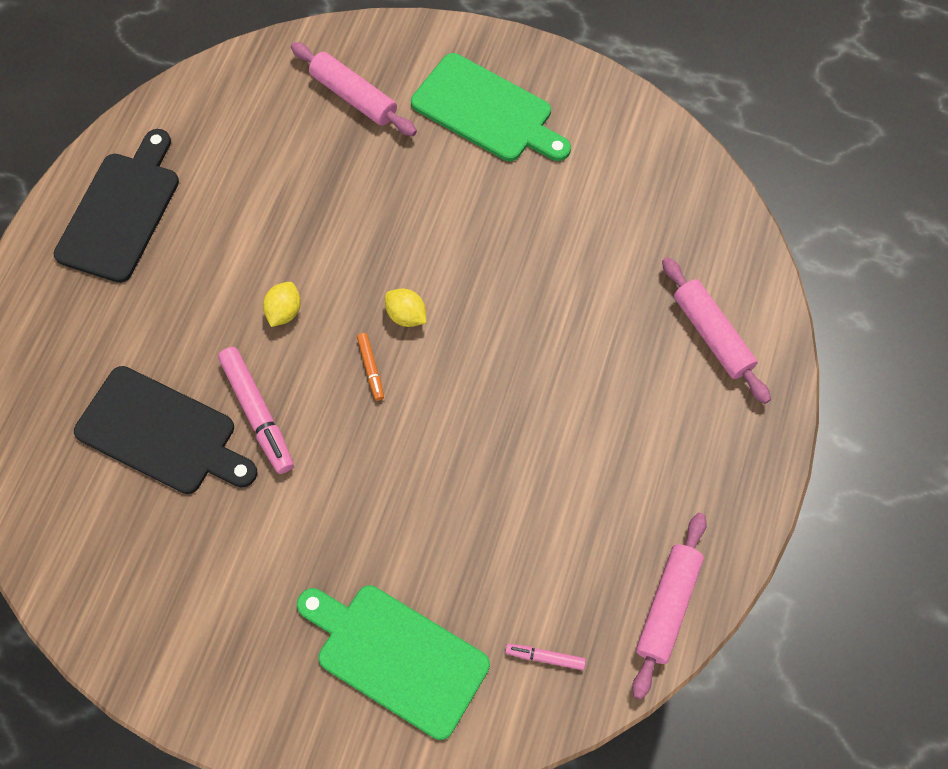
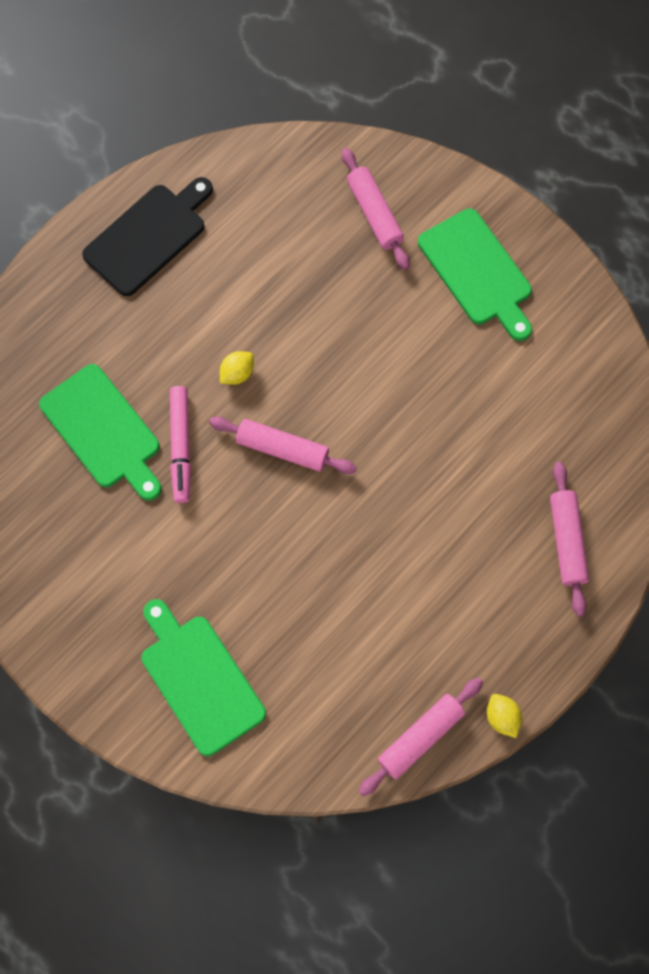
camera: 25 degrees right, 5 degrees up
black cutting board [74,366,257,494] -> green cutting board [39,364,162,501]
orange marker [357,333,384,401] -> pink rolling pin [209,417,357,474]
yellow lemon [385,289,427,327] -> yellow lemon moved to [487,694,522,738]
pink marker [505,644,586,670] -> none

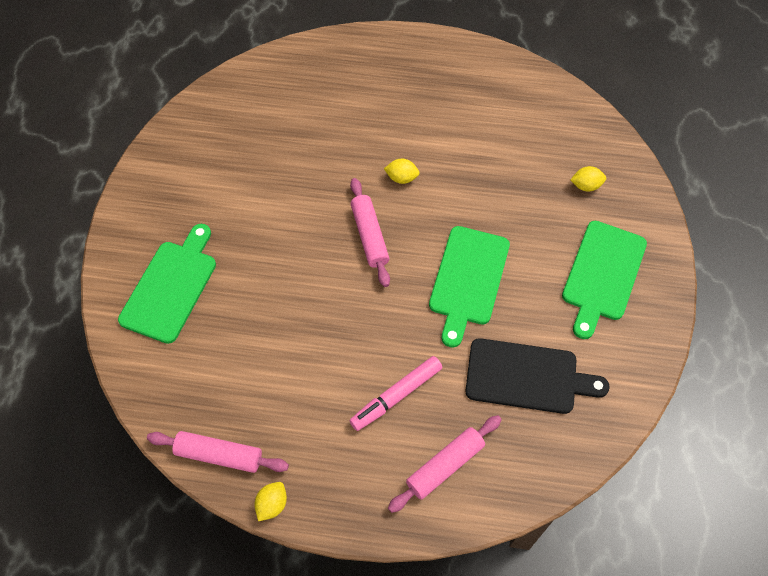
camera: 55 degrees right, 10 degrees down
green cutting board [39,364,162,501] -> green cutting board moved to [429,226,510,348]
black cutting board [82,177,213,296] -> black cutting board moved to [465,338,610,414]
pink marker [170,386,191,503] -> pink marker moved to [350,356,442,431]
pink rolling pin [342,148,410,270] -> yellow lemon [571,166,606,192]

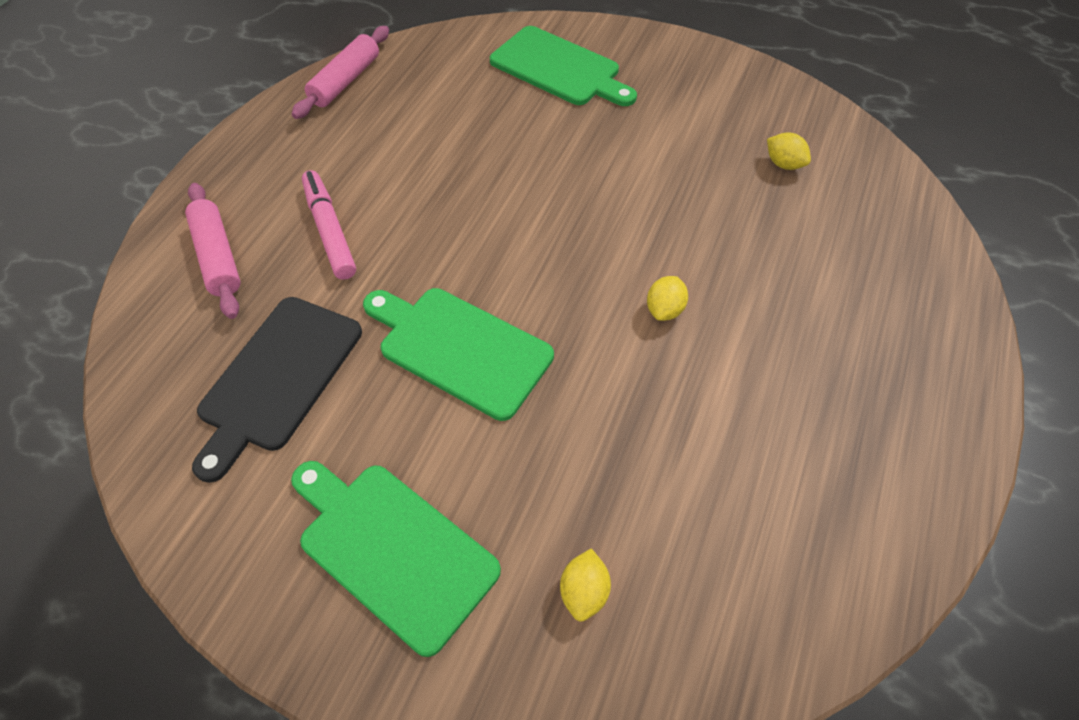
camera: 105 degrees right, 5 degrees down
yellow lemon [254,482,287,521] -> yellow lemon moved to [767,133,811,170]
pink rolling pin [350,178,390,287] -> none

